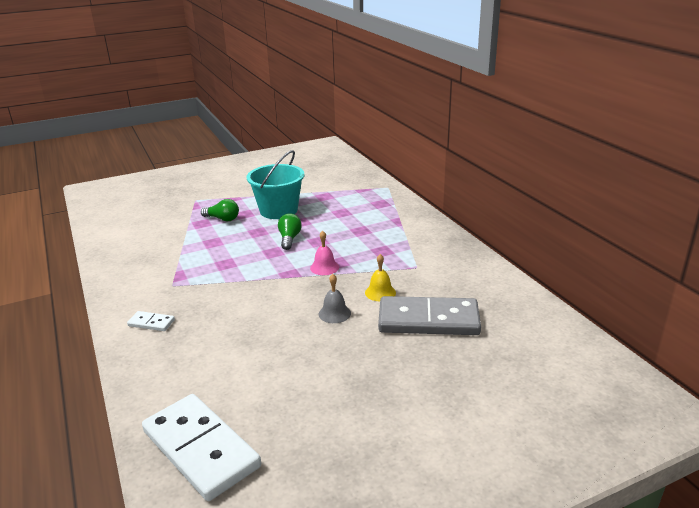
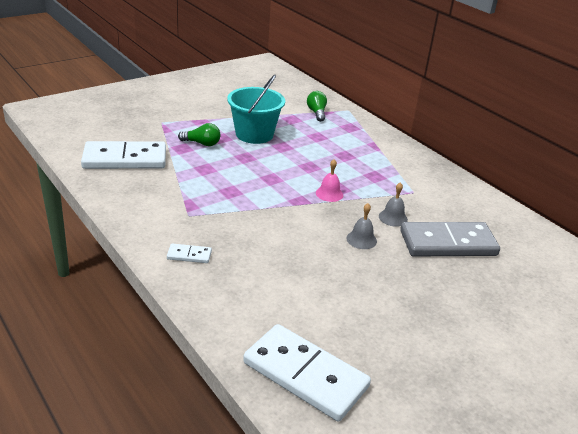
camera: 15 degrees left, 5 degrees up
green light bulb [278,213,302,250] -> green light bulb moved to [307,91,327,122]
yellow bell [365,254,396,301] -> grey bell [379,182,408,227]
none -> white domino [81,141,166,169]

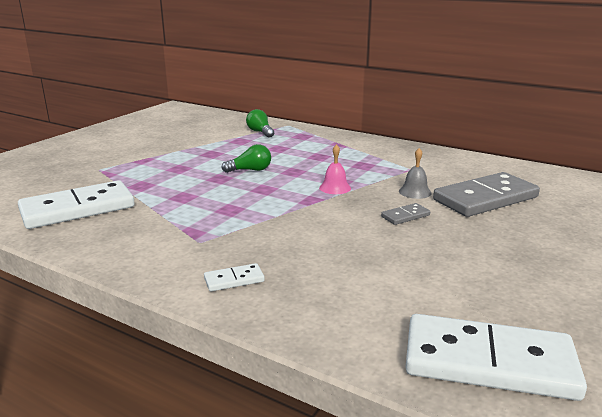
camera: 20 degrees left, 10 degrees down
green light bulb [178,123,220,146] -> green light bulb moved to [221,144,271,173]
turquoise bucket [227,75,285,144] -> none
grey bell [346,203,377,249] -> grey domino [381,203,430,225]

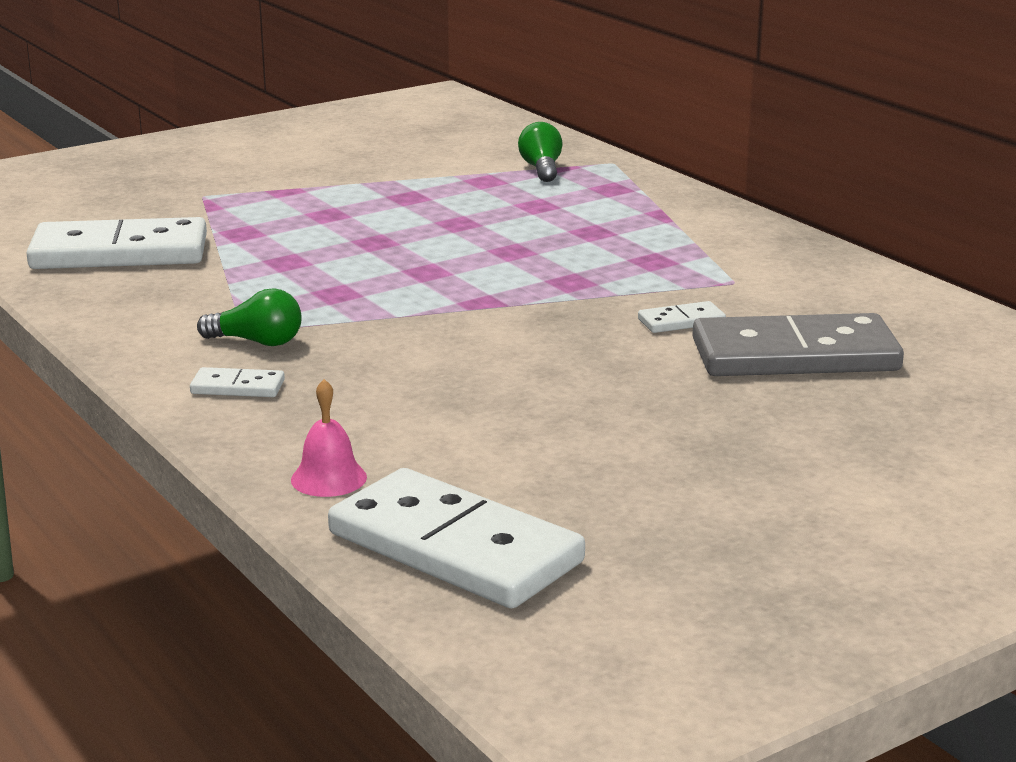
camera: 25 degrees right, 0 degrees up
green light bulb [221,144,271,173] -> green light bulb moved to [197,288,301,346]
pink bell [319,144,351,194] -> pink bell moved to [291,379,367,497]
grey domino [381,203,430,225] -> none
grey bell [399,148,432,199] -> white domino [638,301,726,333]

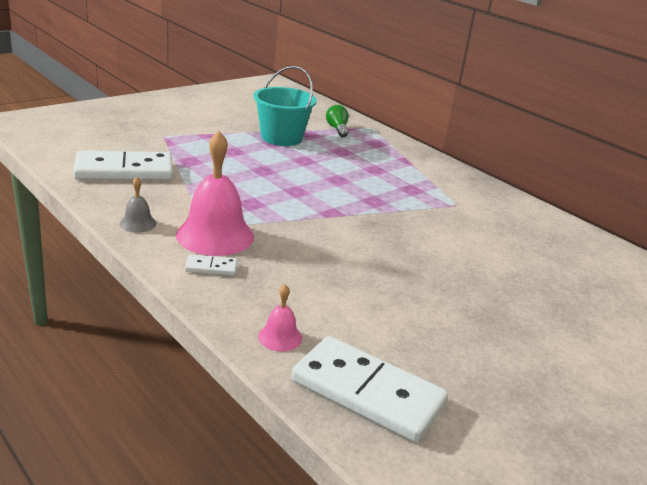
camera: 10 degrees left, 5 degrees up
green light bulb [197,288,301,346] -> pink bell [176,131,254,256]
white domino [638,301,726,333] -> none
grey domino [692,313,904,376] -> none
none -> grey bell [119,177,157,233]
none -> turquoise bucket [253,66,317,146]

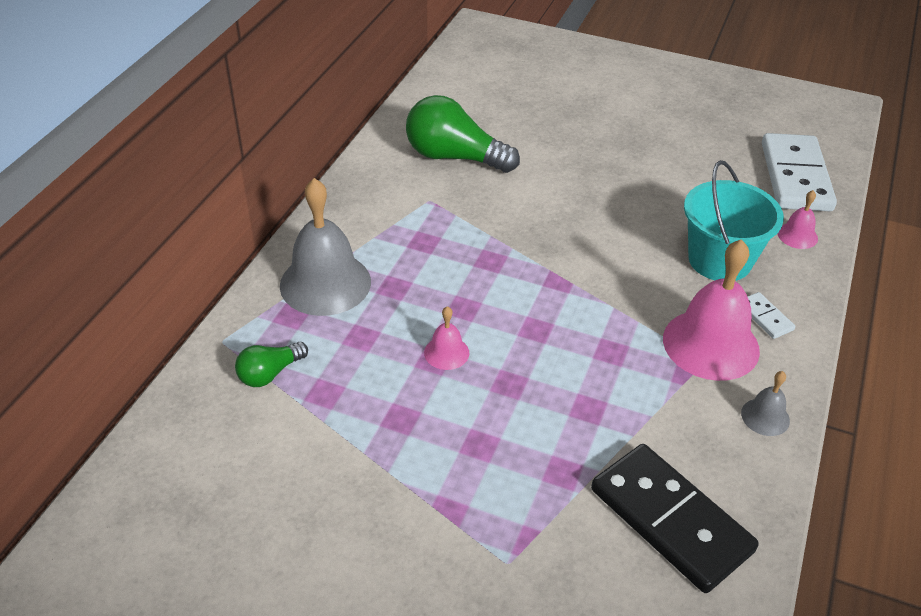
camera: 115 degrees left, 15 degrees up
white domino [73,151,173,180] -> black domino [591,444,759,593]
turquoise bucket [253,66,317,146] -> turquoise bucket moved to [684,160,784,281]
none -> grey bell [280,178,371,316]
none -> green light bulb [406,95,520,173]
none -> pink bell [424,306,469,370]

